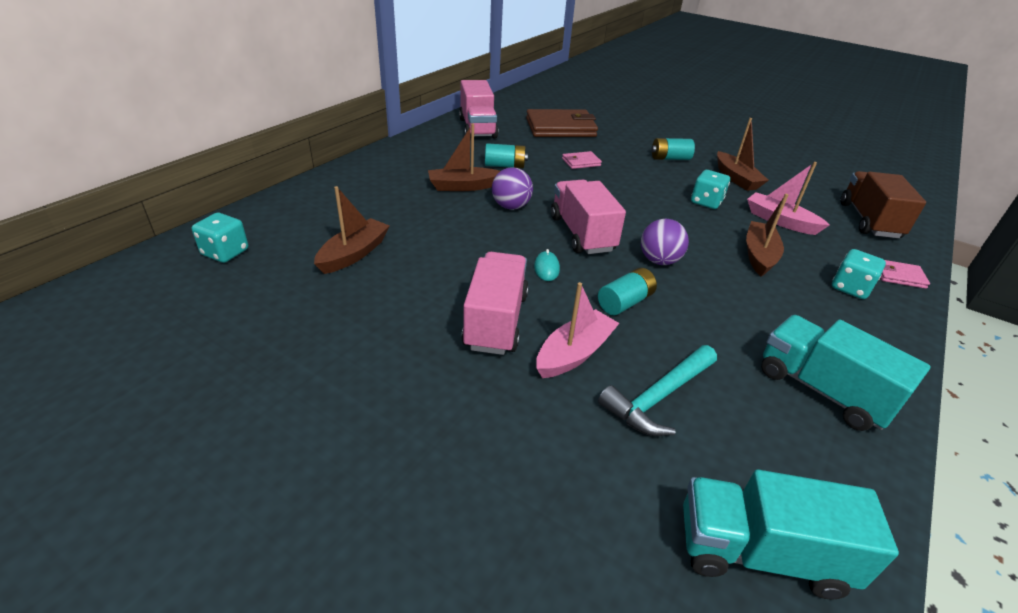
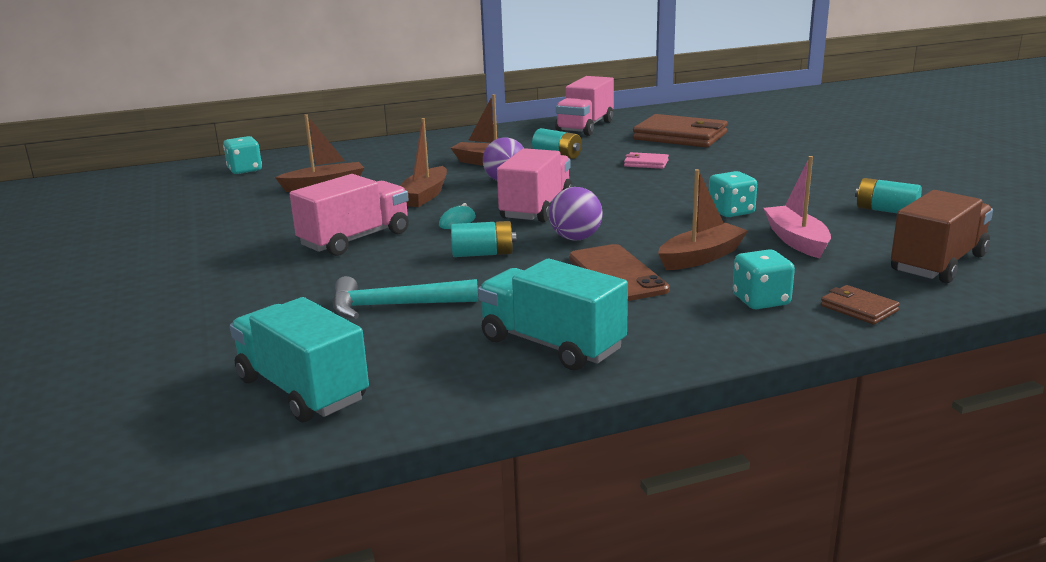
camera: 40 degrees right, 15 degrees down
pink boat [536,282,619,378] -> none
turquoise battery [651,138,695,160] -> turquoise battery moved to [855,178,922,213]
brown boat [717,118,769,191] -> brown boat moved to [400,118,447,207]
turquoise truck [761,315,930,431] -> turquoise truck turned 45 degrees counterclockwise [478,259,628,371]
pink wallet [880,260,930,289] -> brown wallet [821,285,900,325]
none -> brown phone [569,244,670,301]

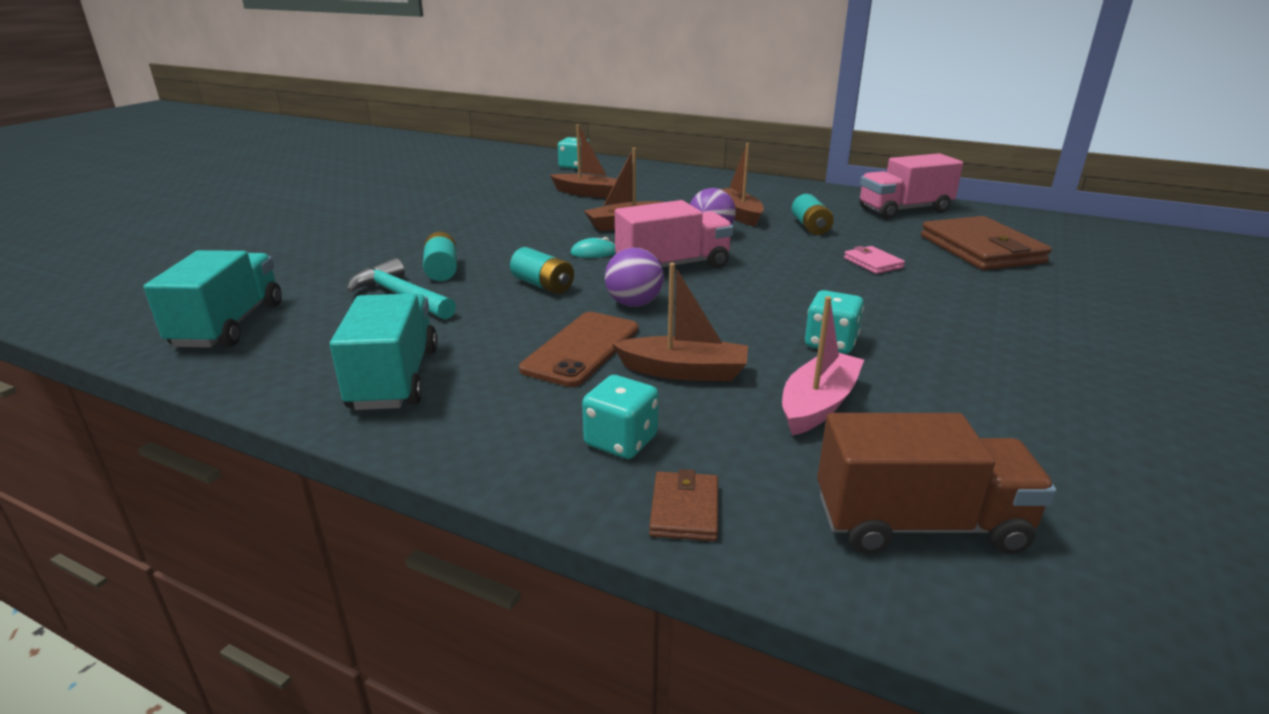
camera: 45 degrees right, 5 degrees up
pink truck [290,174,409,256] -> none
turquoise battery [855,178,922,213] -> turquoise battery moved to [423,232,457,281]

